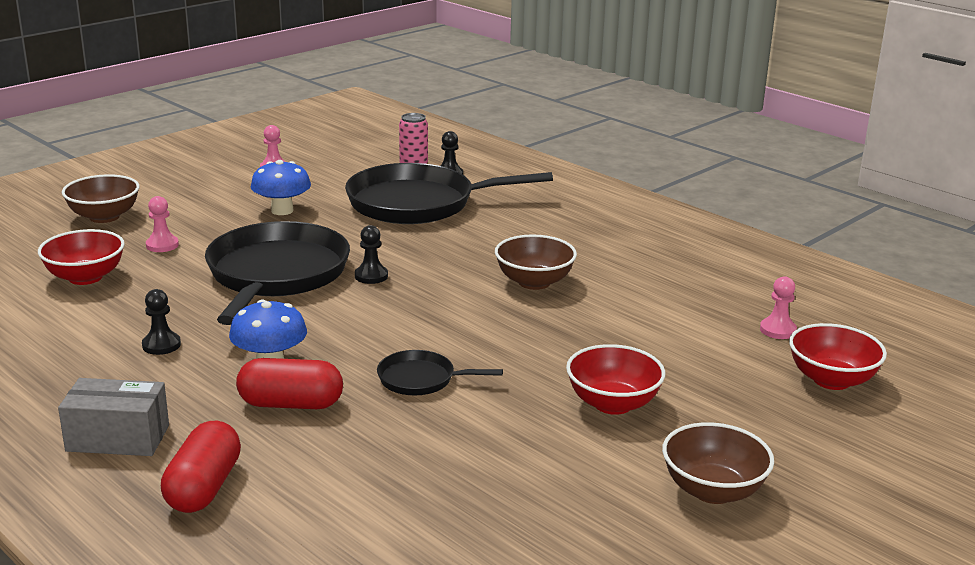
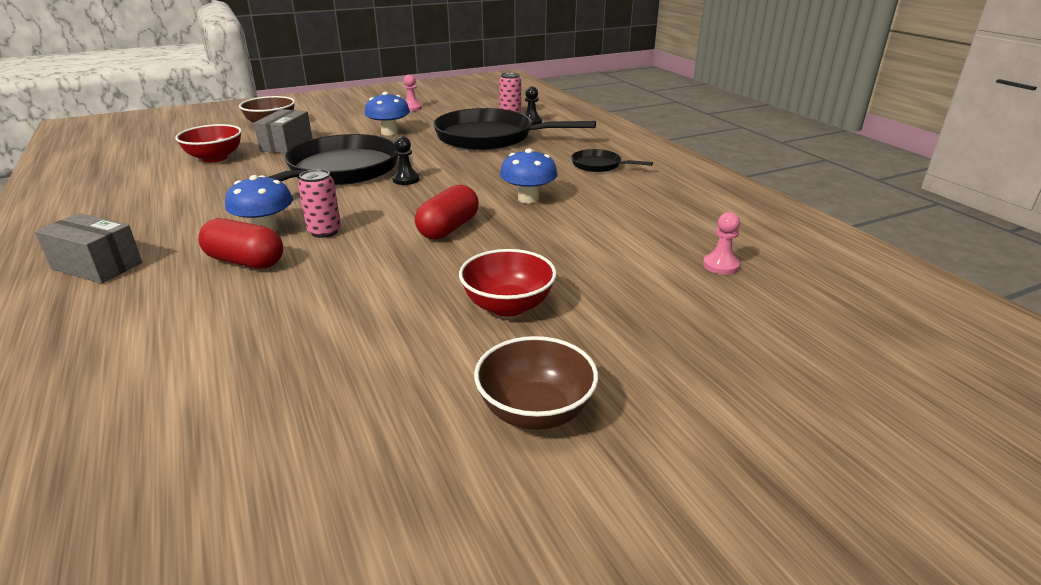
camera: 20 degrees right, 5 degrees up
black pawn [142,289,181,355] -> none
pink pawn [146,196,179,252] -> grey box [254,109,312,154]
red capsule [161,421,241,513] -> red capsule moved to [415,185,479,239]
black pan [377,350,503,395] -> black pan moved to [571,149,653,172]
brown bowl [495,234,577,290] -> blue mushroom [500,148,558,203]
red bowl [789,323,887,390] -> none
none -> pink can [298,169,341,238]

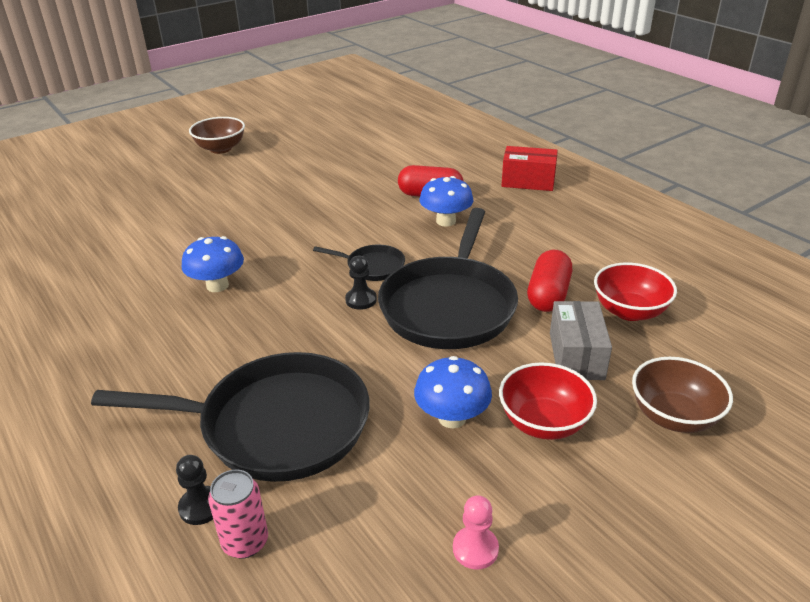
camera: 170 degrees right, 5 degrees up
grey box [35,213,142,284] -> red box [501,146,558,191]
pink can [298,169,341,238] -> none
red capsule [415,185,479,239] -> red capsule moved to [527,250,572,312]
red bowl [459,249,557,317] -> red bowl moved to [499,362,597,440]
black pan [571,149,653,172] -> black pan moved to [313,245,405,281]
pink pawn [703,212,740,275] -> none

